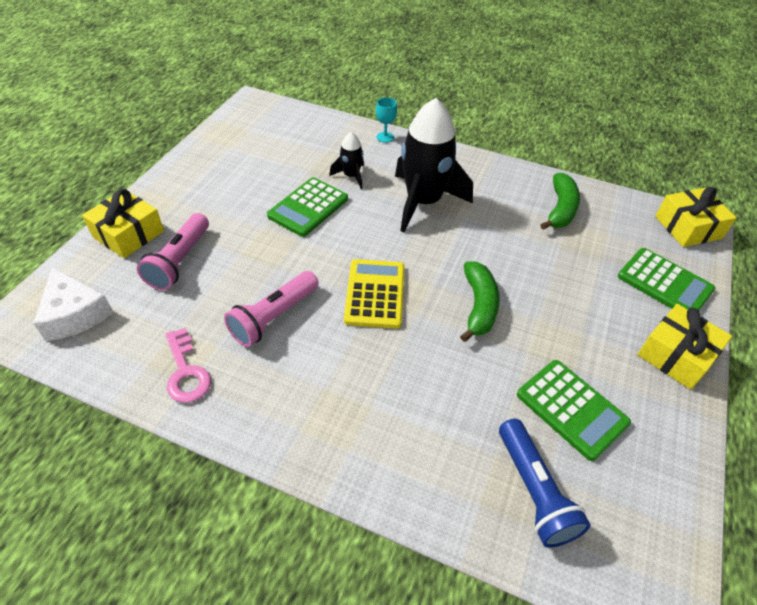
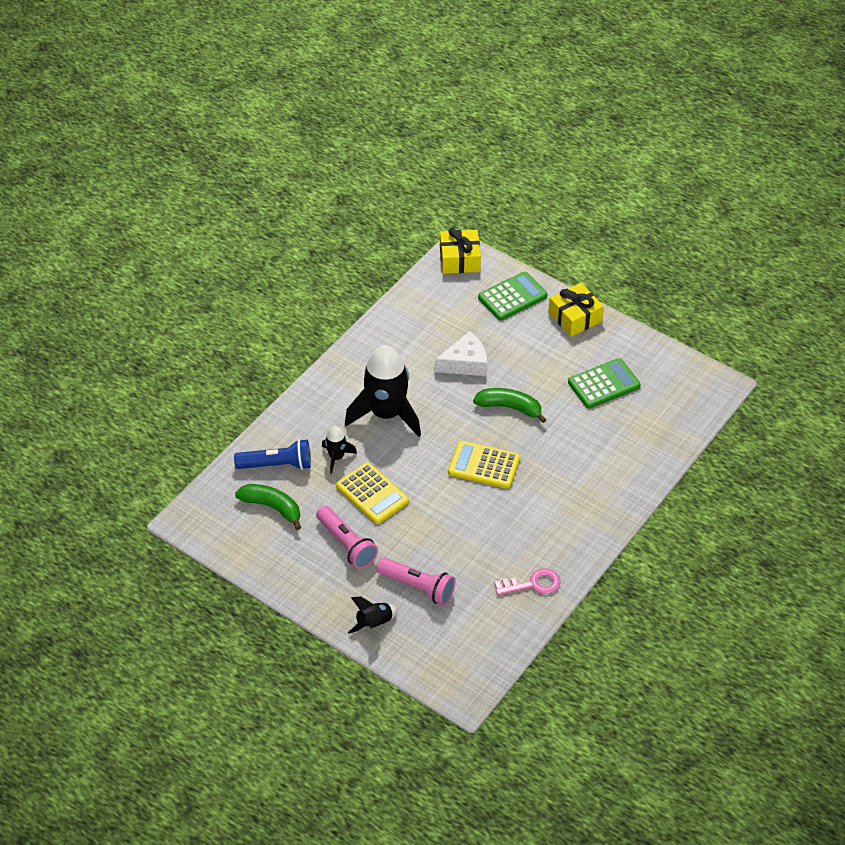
camera: 75 degrees left, 0 degrees up
white cheese [33,267,114,341] -> white cheese moved to [435,331,487,376]
yellow gift [82,189,164,258] -> black rocket [348,597,397,634]
pink flashlight [224,271,319,347] -> pink flashlight moved to [316,506,378,569]
green calculator [267,177,348,237] -> yellow calculator [336,462,409,524]
turquoise goblet [376,97,397,143] -> none
blue flashlight [499,419,591,548] -> blue flashlight moved to [234,439,311,470]
green banana [540,173,580,230] -> green banana moved to [235,484,301,530]

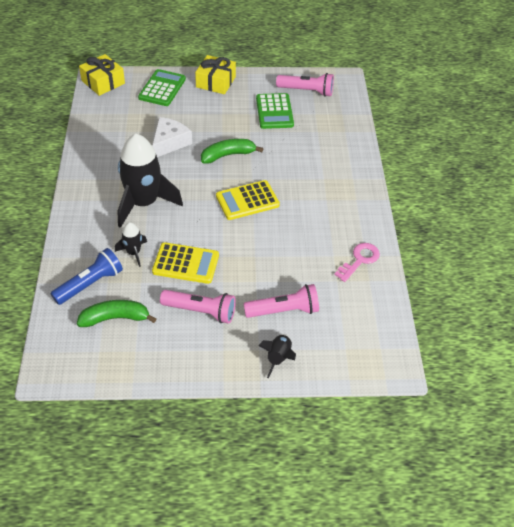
camera: 40 degrees left, 0 degrees up
green calculator [568,358,641,409] -> green calculator turned 150 degrees clockwise [256,93,294,129]
none -> pink flashlight [276,73,334,97]

